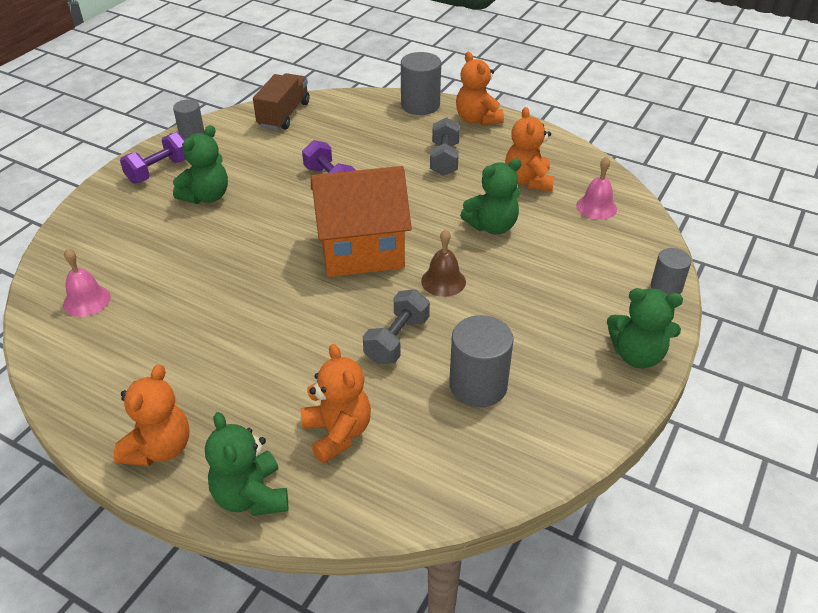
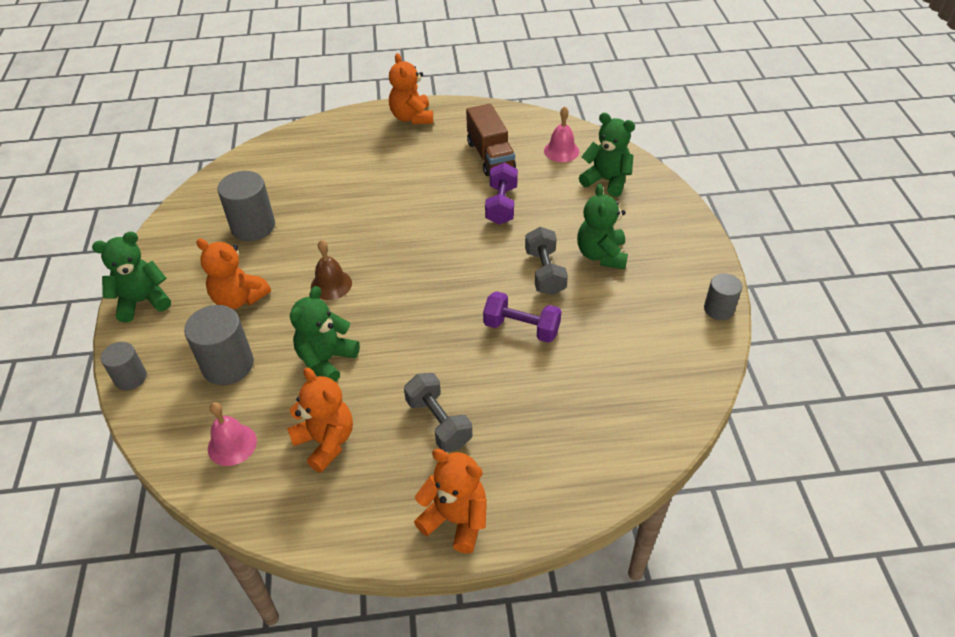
camera: 145 degrees right, 5 degrees up
purple dumbbell [120,132,186,184] -> purple dumbbell moved to [485,163,518,225]
green teddy bear [205,412,288,516] -> green teddy bear moved to [579,113,635,197]
brown truck [253,73,310,130] -> brown truck moved to [466,104,516,176]
orange teddy bear [301,344,371,464] -> orange teddy bear moved to [196,238,271,309]
orange house [311,166,412,277] -> none
grey dumbbell [363,289,430,364] -> grey dumbbell moved to [525,227,568,295]
grey cylinder [401,52,441,115] -> grey cylinder moved to [184,305,254,385]

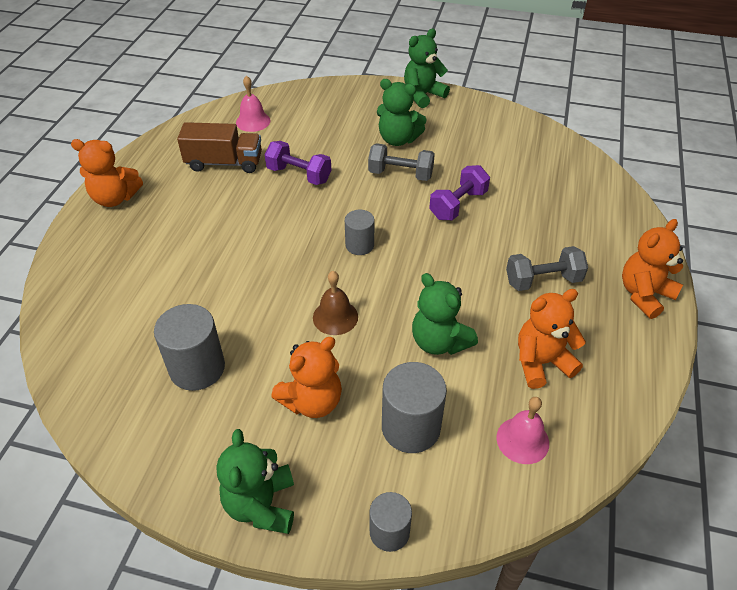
camera: 70 degrees left, 0 degrees up
green teddy bear [579,113,635,197] -> green teddy bear moved to [404,29,450,108]
grey cylinder [704,273,742,320] -> grey cylinder moved to [345,210,374,255]

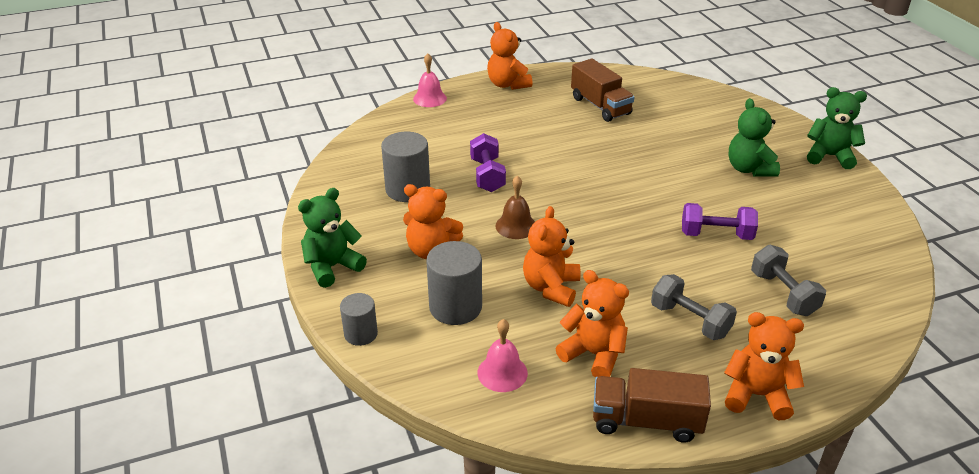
camera: 55 degrees right, 10 degrees down
pink bell [236,76,270,132] -> pink bell moved to [413,53,447,107]
purple dumbbell [265,141,331,185] -> purple dumbbell moved to [470,133,506,192]
grey cylinder [345,210,374,255] -> none
grey dumbbell [368,143,435,181] -> grey dumbbell moved to [751,245,826,316]
green teddy bear [412,273,478,355] -> orange teddy bear [523,206,581,307]
none -> brown truck [593,368,711,443]

